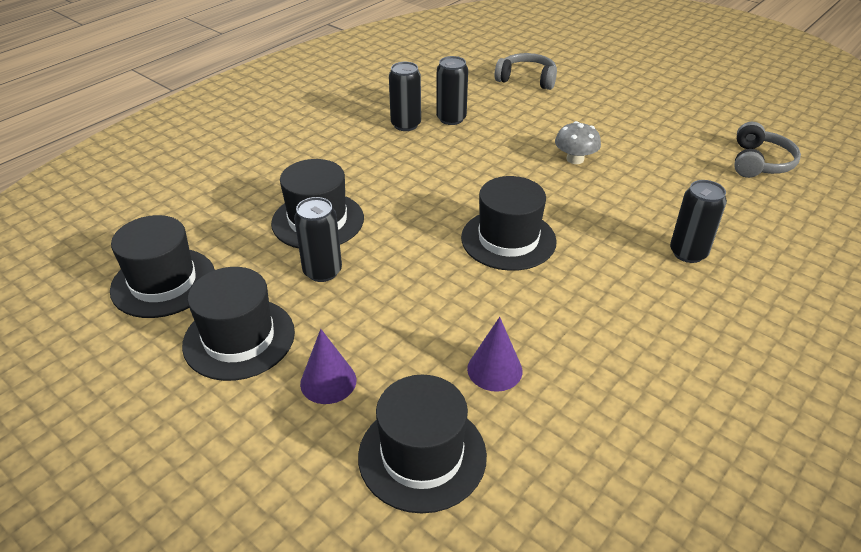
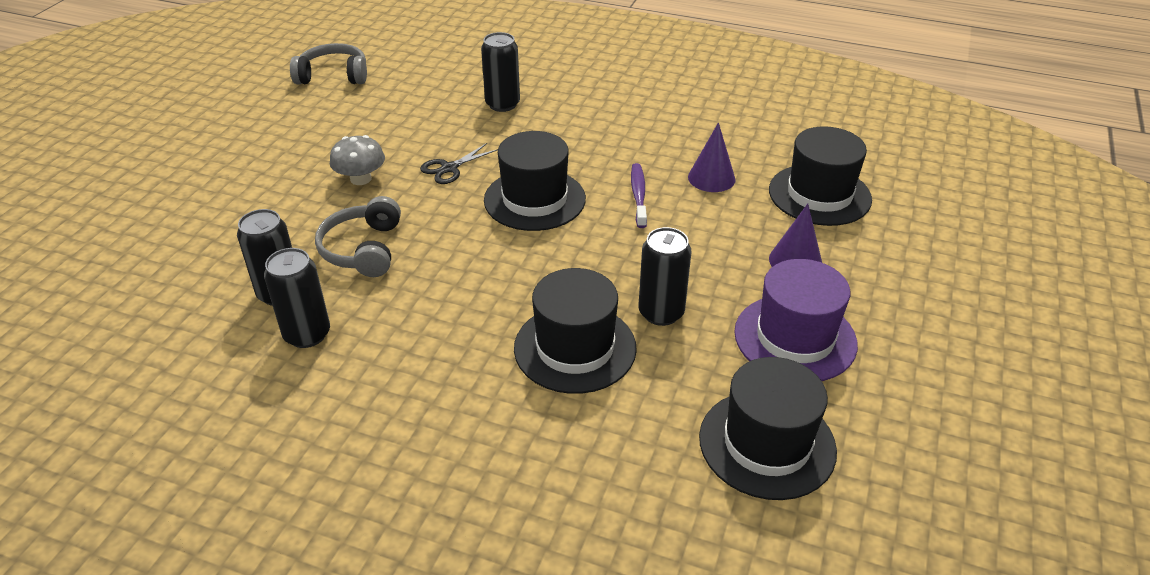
camera: 110 degrees left, 0 degrees up
black hat [182,267,295,381] -> purple hat [734,259,858,381]
grey headphones [495,53,557,90] -> grey headphones moved to [315,196,401,277]
none -> black scissors [420,143,498,184]
none -> purple toothbrush [631,163,647,228]

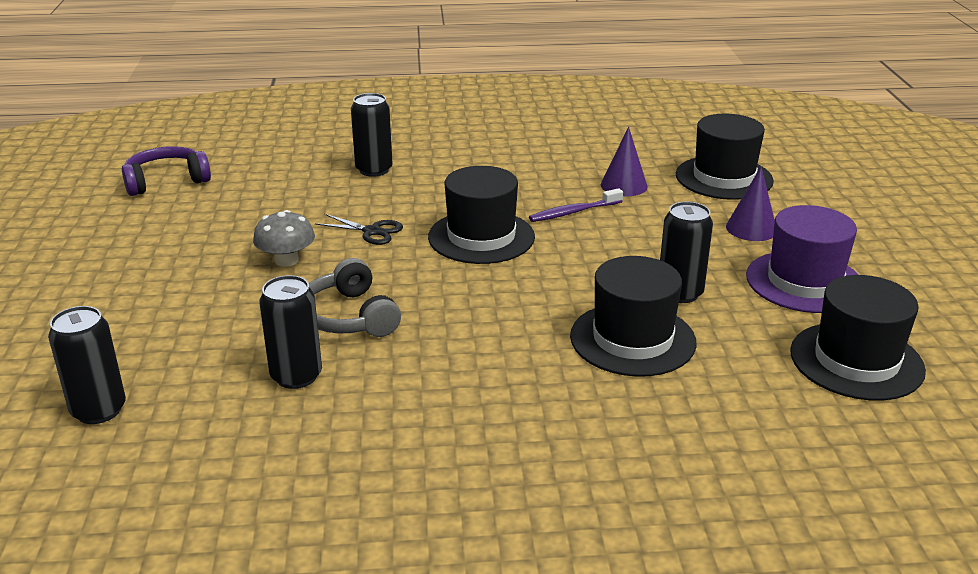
camera: 25 degrees left, 10 degrees down
black can [264,248,330,348] -> black can moved to [48,306,126,424]
grey headphones [290,43,367,84] -> purple headphones [122,146,211,196]
black scissors [420,143,498,184] -> black scissors turned 90 degrees counterclockwise [315,214,403,245]
purple toothbrush [631,163,647,228] -> purple toothbrush turned 90 degrees counterclockwise [529,188,623,222]

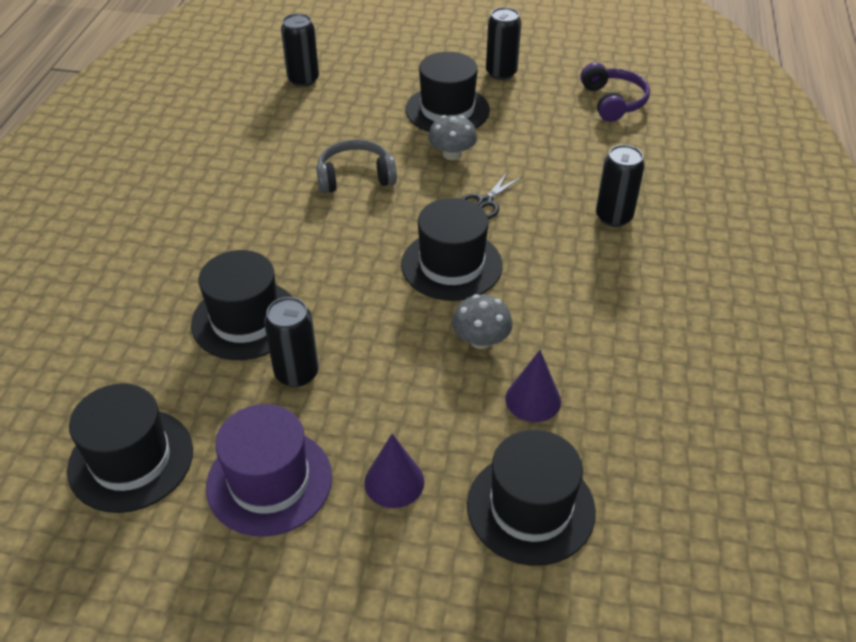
camera: 105 degrees right, 15 degrees up
black can [259,275,322,389] -> black can moved to [486,7,521,80]
purple toothbrush [529,188,623,222] -> grey mushroom [452,294,513,349]
none -> black hat [406,52,490,132]

